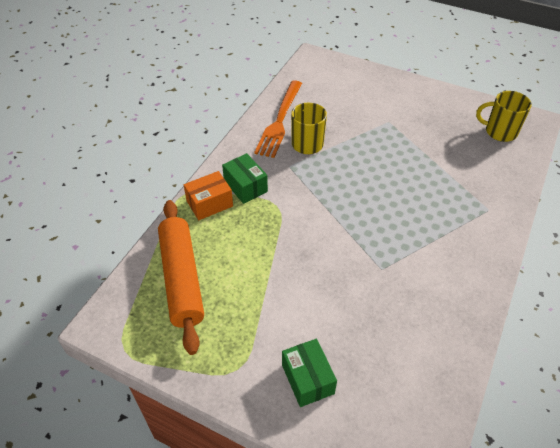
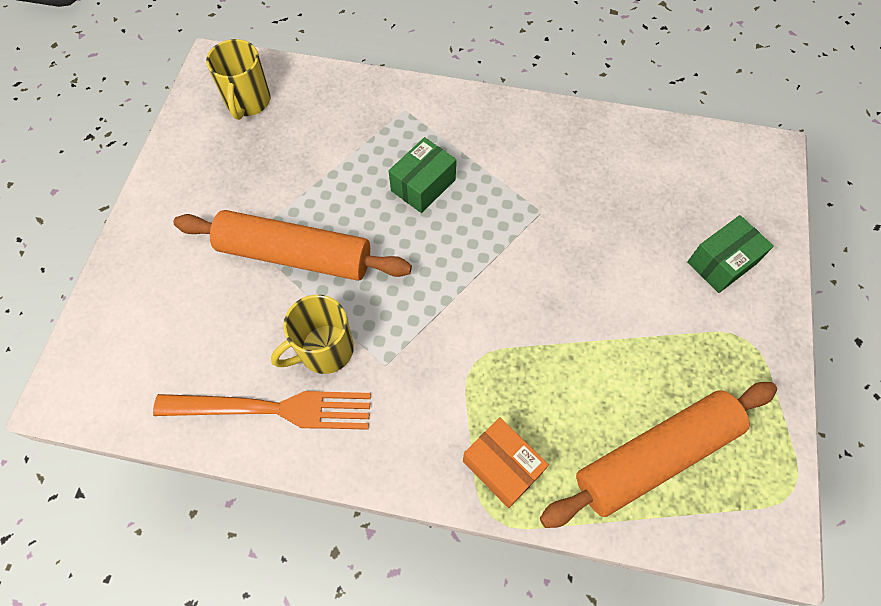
camera: 105 degrees left, 15 degrees up
green box [222,153,268,204] -> green box moved to [389,137,456,213]
none -> orange rolling pin [173,210,412,281]

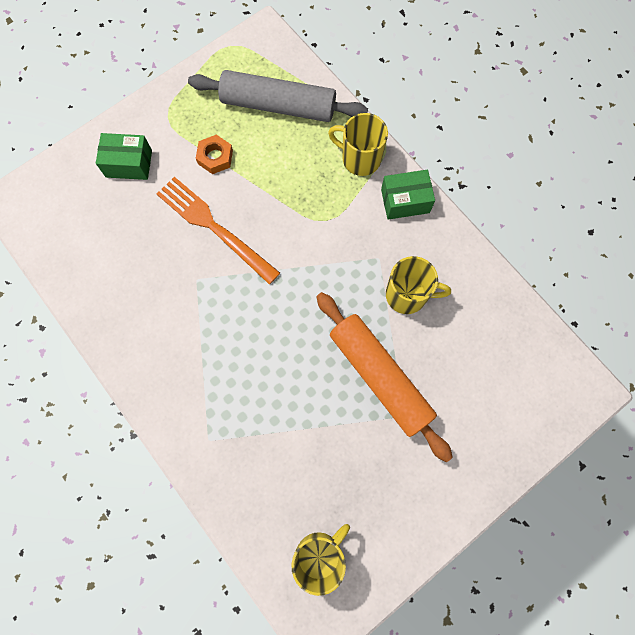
camera: 140 degrees left, 10 degrees up
orange fork [153,391,371,430] -> orange fork moved to [157,177,280,284]
green box [389,137,456,213] -> green box moved to [381,170,435,220]
orange box [463,417,549,508] -> yellow mug [328,113,388,176]
orange rolling pin [540,382,777,528] -> grey rolling pin [188,70,368,122]
none -> orange nut [196,135,233,174]

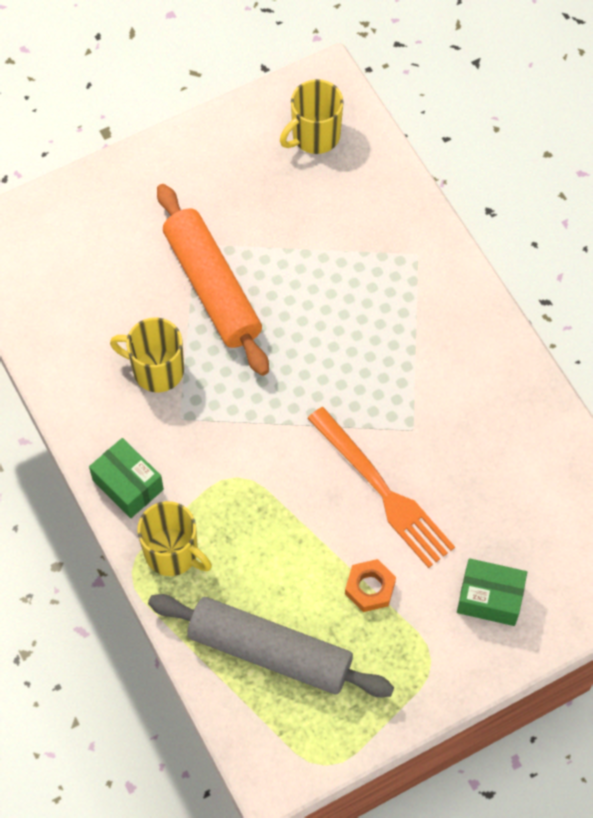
camera: 170 degrees left, 10 degrees down
green box [381,170,435,220] -> green box turned 45 degrees clockwise [89,438,164,518]

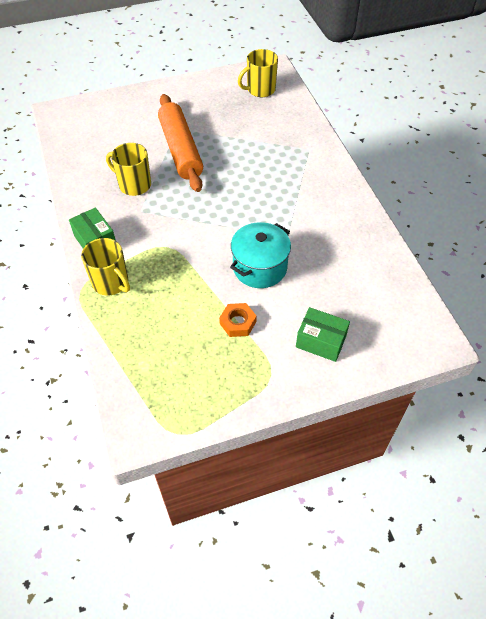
camera: 10 degrees right, 10 degrees down
grey rolling pin [148,594,394,698] -> none
orange fork [307,407,455,568] -> turquoise pot [230,222,291,288]

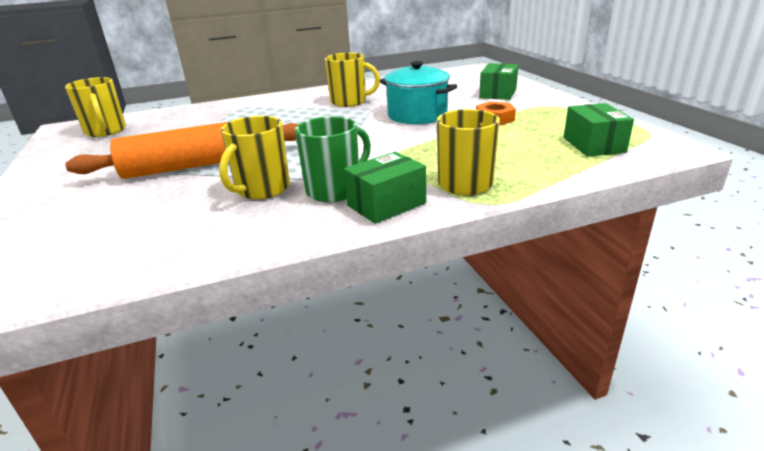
camera: 90 degrees left, 25 degrees down
none -> green mug [295,116,371,202]
none -> yellow mug [325,53,380,107]
none -> green box [564,103,634,157]

